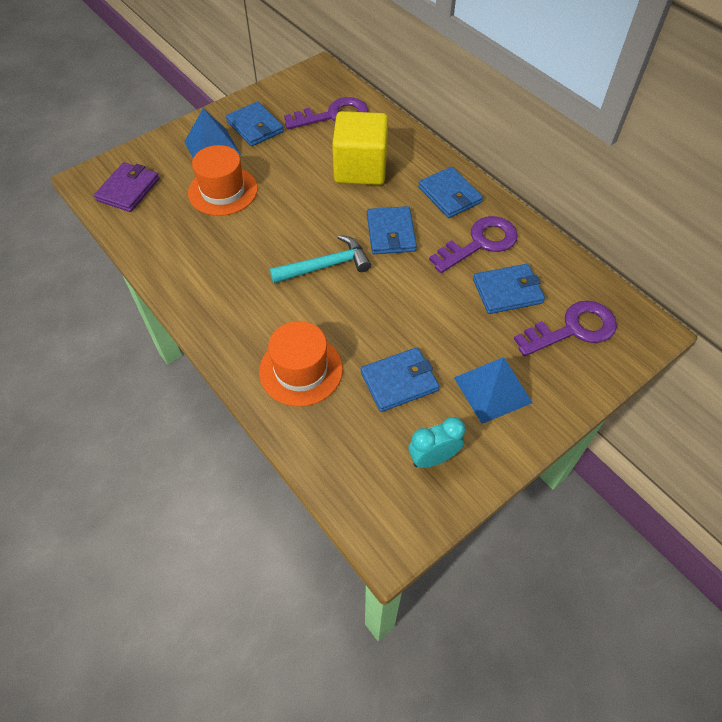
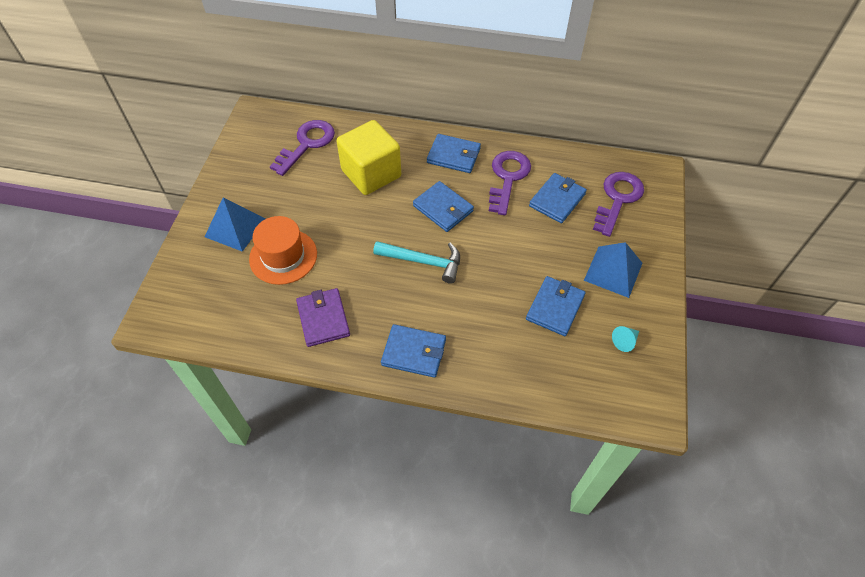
camera: 40 degrees left, 0 degrees up
purple wallet [94,162,159,212] -> purple wallet moved to [296,288,350,347]
blue wallet [226,101,284,147] -> blue wallet moved to [381,324,446,378]
orange hat [259,321,343,407] -> none
turquoise hammer [270,235,371,283] -> turquoise hammer turned 75 degrees clockwise [373,241,460,284]
turquoise clock [409,417,465,468] -> turquoise cone [612,326,639,352]

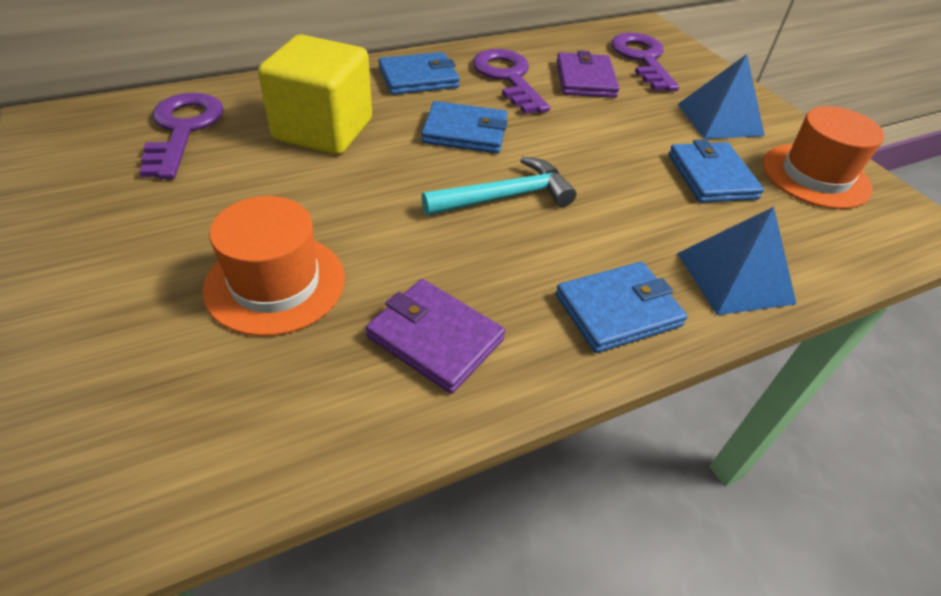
camera: 40 degrees left, 10 degrees down
blue pyramid [205,197,265,252] -> blue pyramid moved to [677,207,796,315]
blue wallet [529,173,587,223] -> purple wallet [556,51,619,98]
turquoise cone [612,326,639,352] -> orange hat [763,106,884,209]

